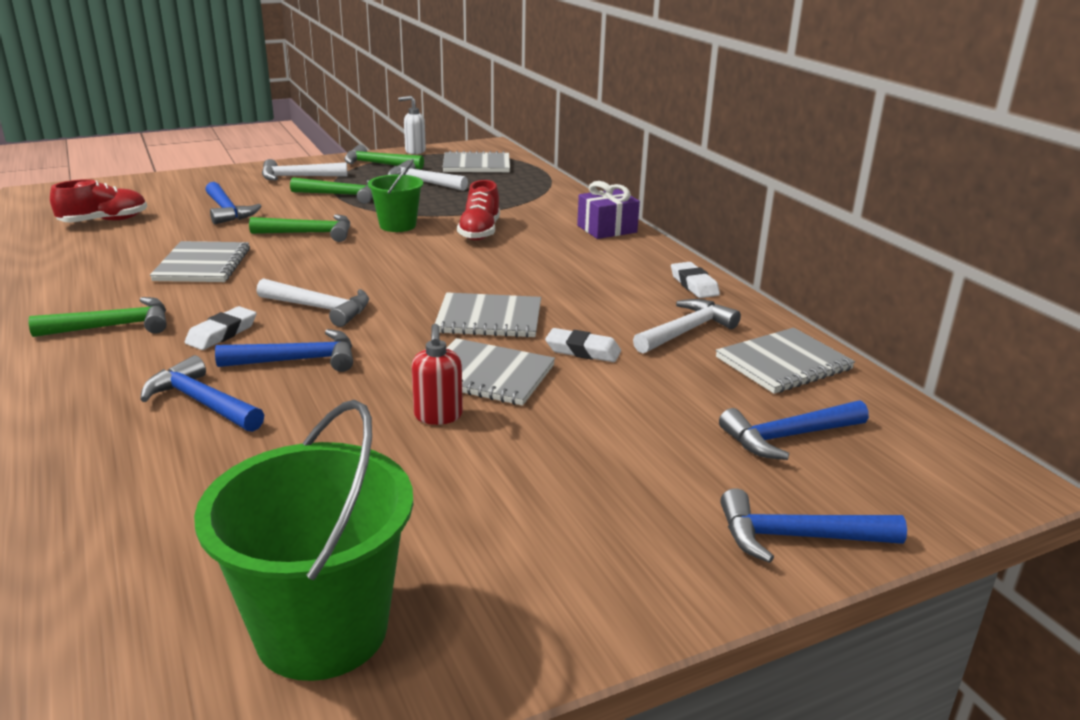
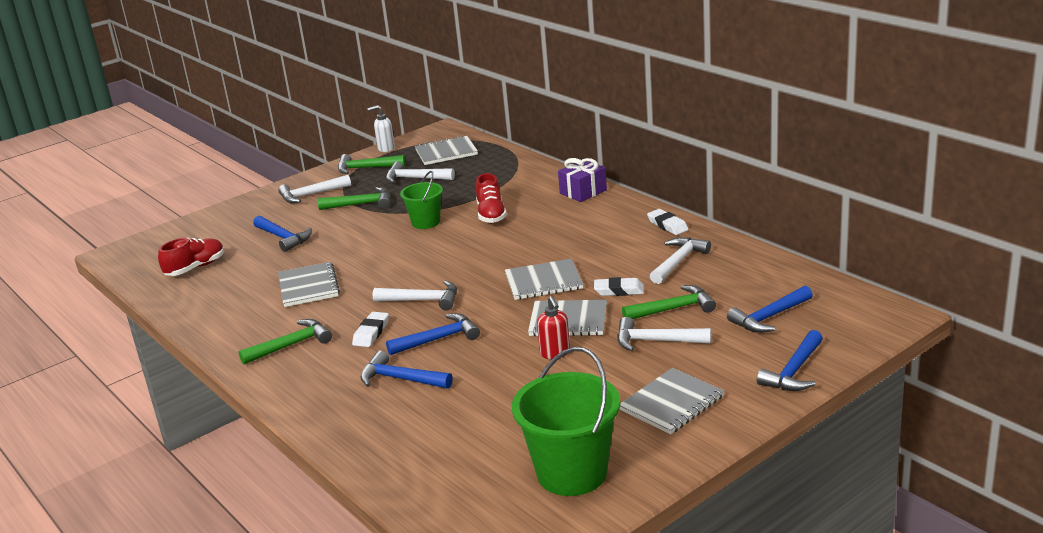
camera: 10 degrees left, 0 degrees up
green hammer [249,214,350,242] -> green hammer moved to [622,285,716,319]
grey notebook [716,328,855,394] -> grey notebook moved to [620,368,724,434]
blue hammer [720,488,907,563] -> blue hammer turned 45 degrees counterclockwise [757,330,823,391]
none -> white hammer [617,317,711,351]

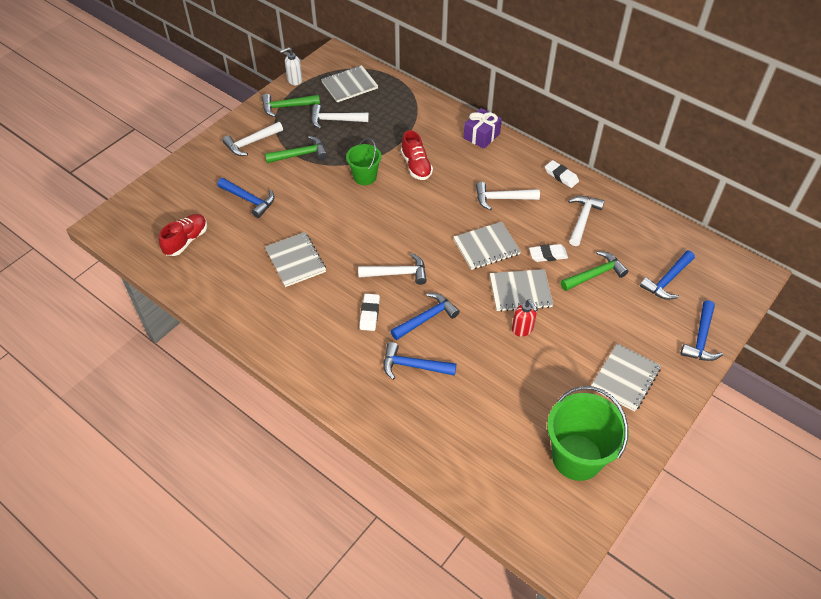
camera: 15 degrees left, 25 degrees up
green hammer [238,319,332,365] -> none
white hammer [617,317,711,351] -> white hammer moved to [476,182,540,210]

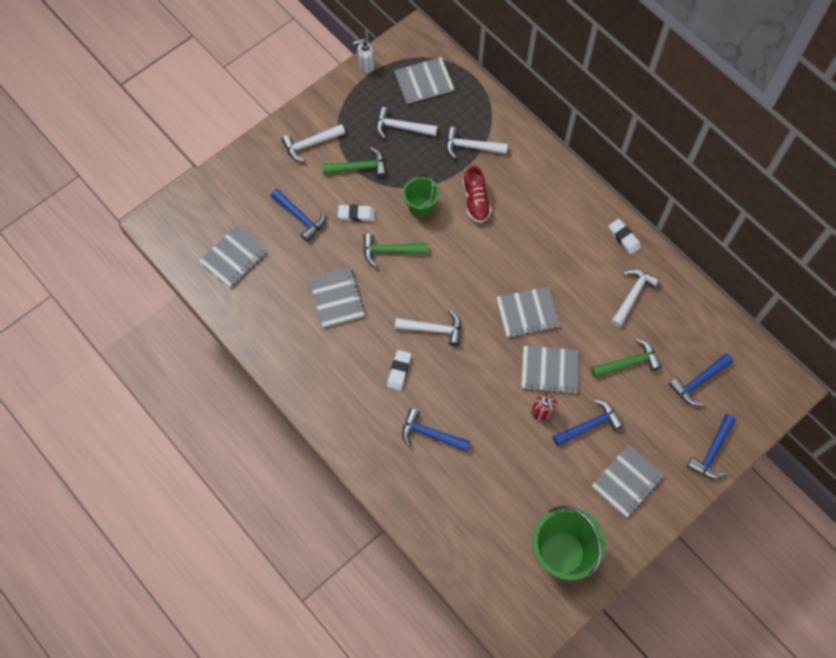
camera: 10 degrees right, 15 degrees up
red shoe [159,214,207,256] -> grey notebook [199,225,267,288]
green hammer [262,94,320,117] -> green hammer moved to [363,233,428,267]
blue hammer [390,293,460,340] -> blue hammer moved to [553,399,623,446]
purple gift [464,108,502,149] -> none
white hammer [476,182,540,210] -> white hammer moved to [446,127,508,159]
white eraser [529,244,568,262] -> white eraser moved to [338,204,375,222]

